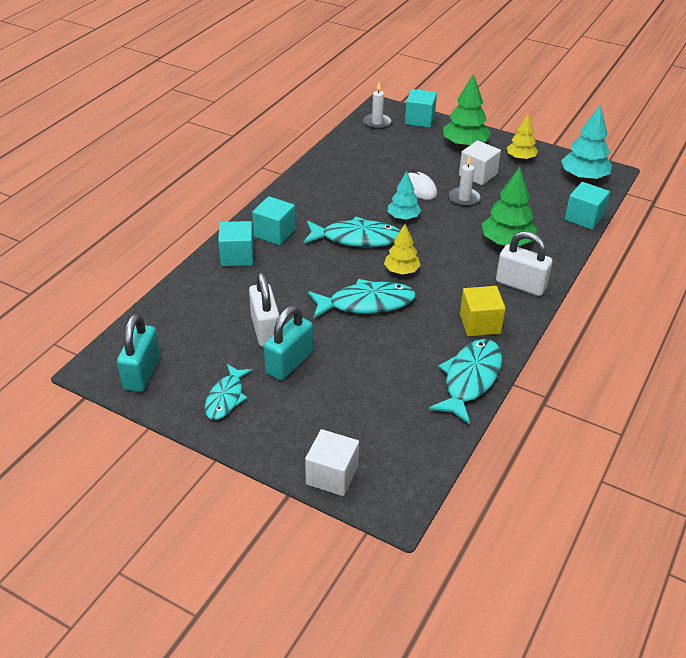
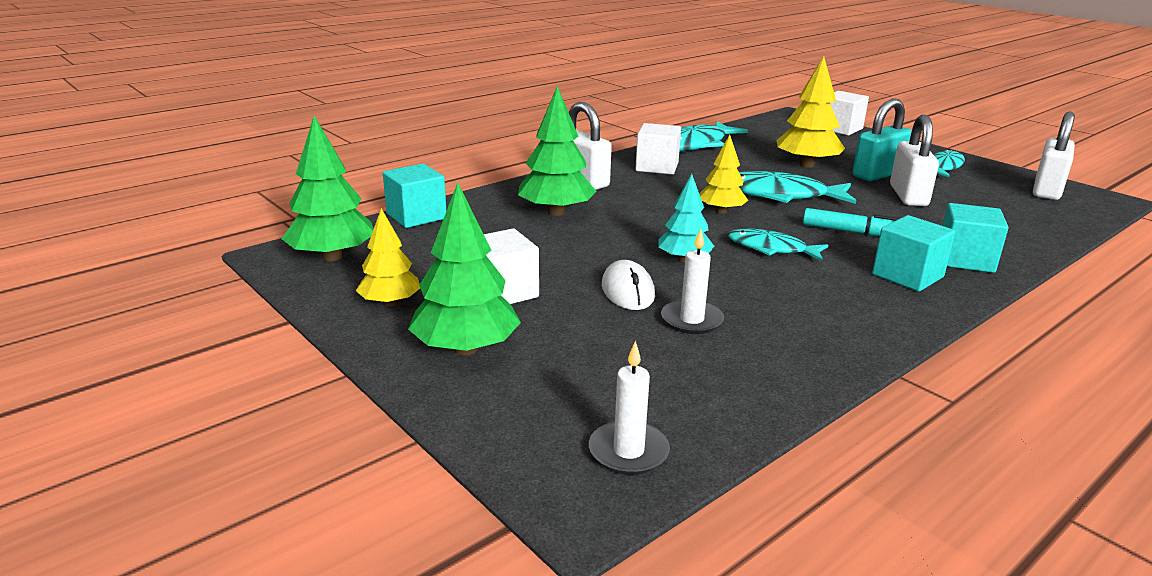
camera: 160 degrees left, 15 degrees down
turquoise padlock [117,314,160,392] -> white padlock [1033,112,1075,200]
turquoise fish [303,217,400,247] -> turquoise fish [728,228,828,261], size x0.64
turquoise cube [405,89,437,128] -> none
white candle [449,155,481,207] -> white candle moved to [661,229,724,334]
yellow cube [460,286,506,336] -> white cube [635,123,681,175]
turquoise tree [561,105,612,181] -> green tree [281,116,374,261]
none -> yellow tree [777,56,845,168]
none -> turquoise marker [803,208,899,236]

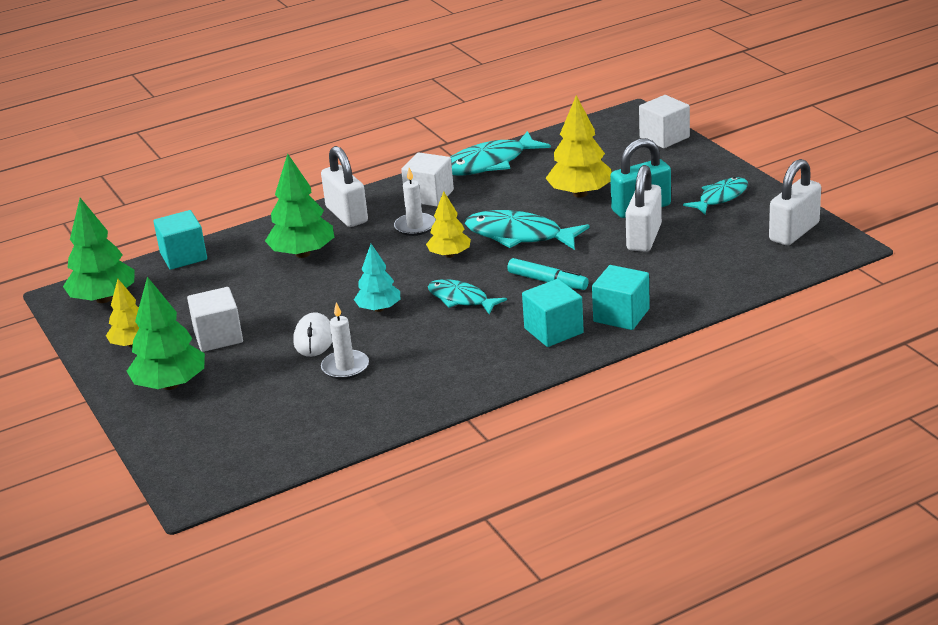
camera: 15 degrees right, 5 degrees up
white candle [589,341,670,475] -> white candle moved to [394,168,436,236]

